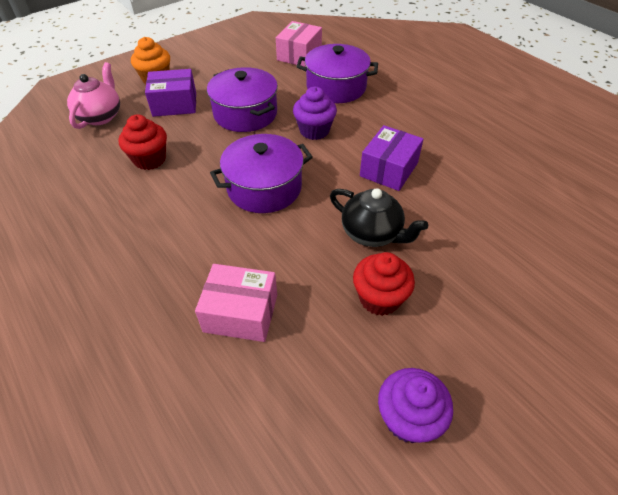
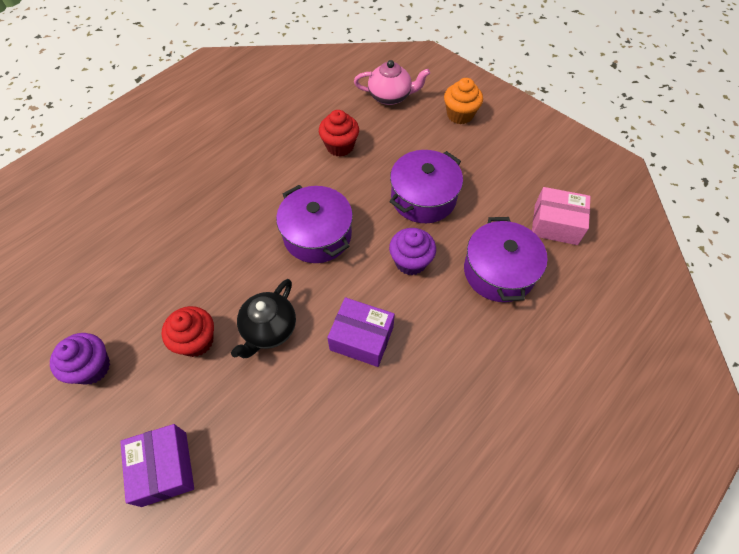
camera: 80 degrees right, 10 degrees up
purple box [145,69,196,117] -> purple box moved to [120,424,194,507]
pink box [195,264,277,342] -> none

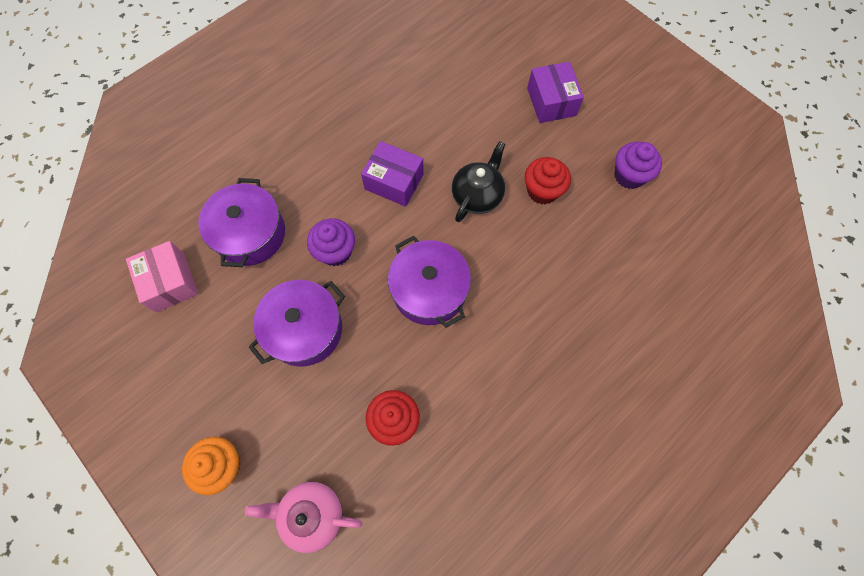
camera: 175 degrees left, 10 degrees up
pink box [532,187,591,245] -> pink box turned 45 degrees clockwise [126,241,198,312]

